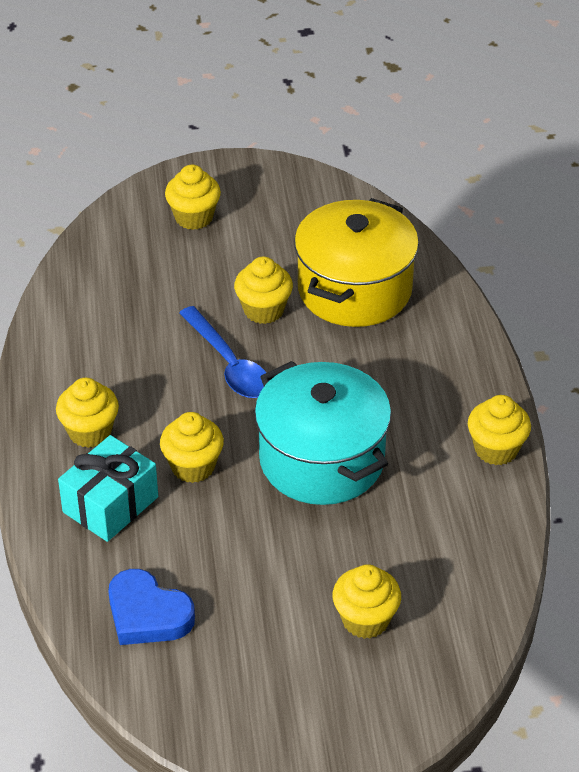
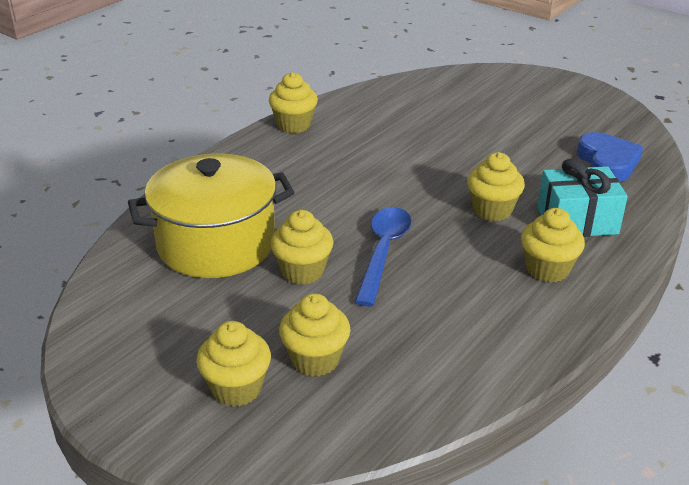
camera: 135 degrees left, 10 degrees down
turquoise pot [254,361,391,505] -> none
yellow cupcake [333,564,401,639] -> yellow cupcake moved to [279,293,351,376]

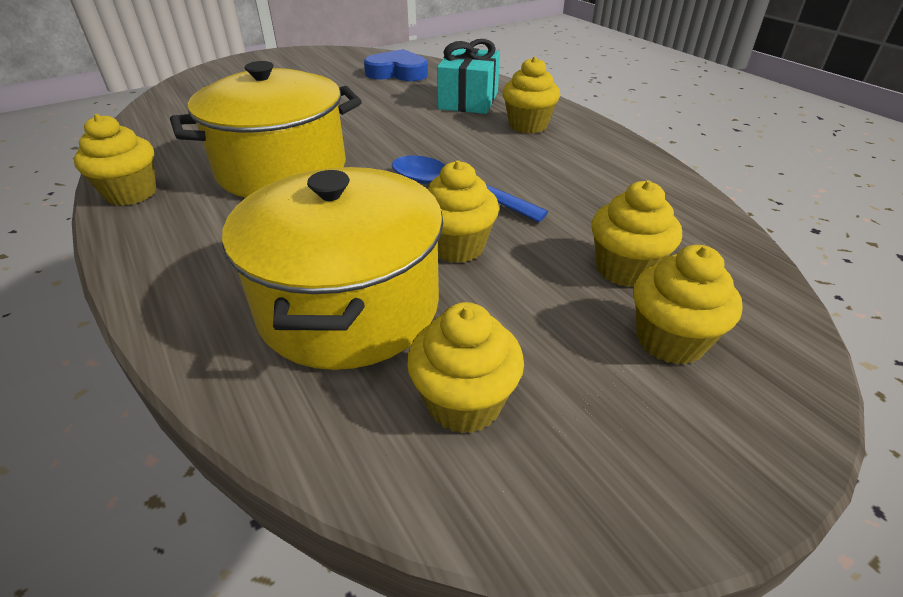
camera: 70 degrees left, 5 degrees up
yellow cupcake [467,152,525,221] -> yellow cupcake moved to [407,302,524,433]
none -> yellow pot [170,61,362,198]

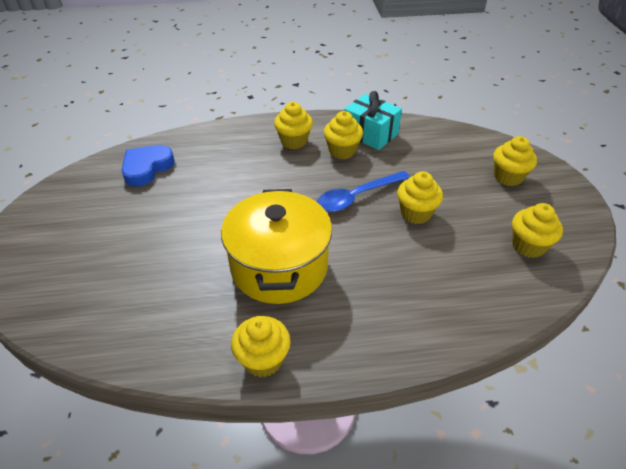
camera: 65 degrees left, 5 degrees up
yellow pot [222,167,443,370] -> none
turquoise gift [437,39,500,114] -> turquoise gift moved to [344,91,402,150]
yellow cupcake [591,180,682,287] -> yellow cupcake moved to [324,111,363,159]

